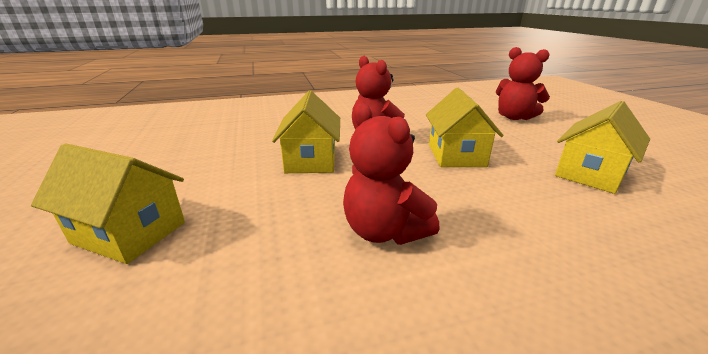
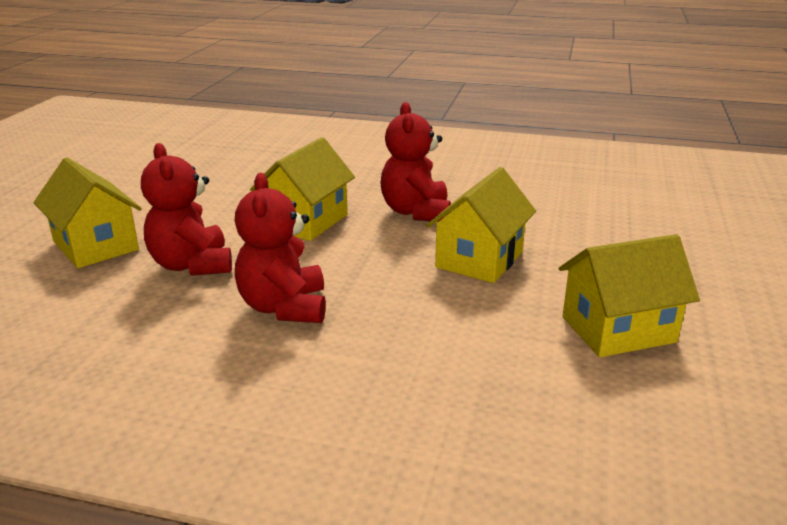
camera: 30 degrees right, 0 degrees up
red teddy bear [496,47,550,120] -> red teddy bear moved to [141,143,232,276]

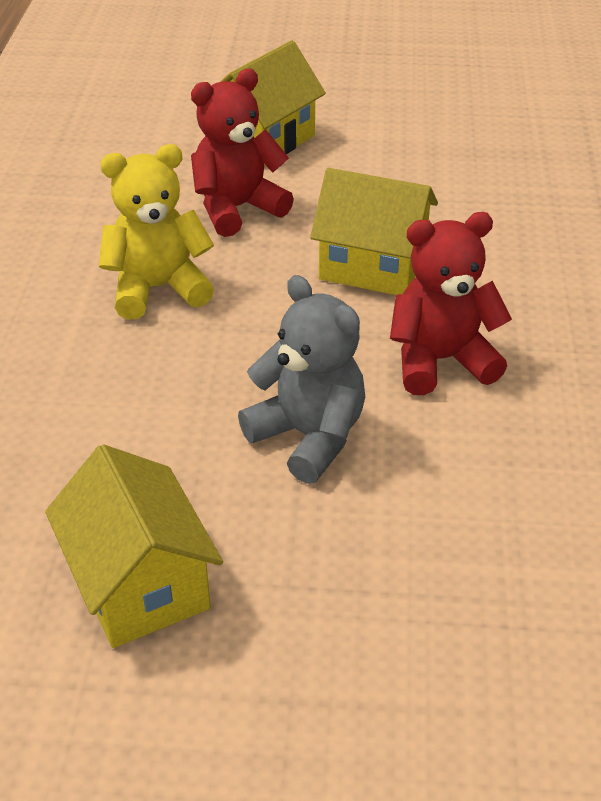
camera: 80 degrees right, 15 degrees up
red teddy bear [235,173,326,323] -> yellow teddy bear [99,144,214,319]
yellow house [426,167,536,283] -> grey teddy bear [238,275,365,484]

